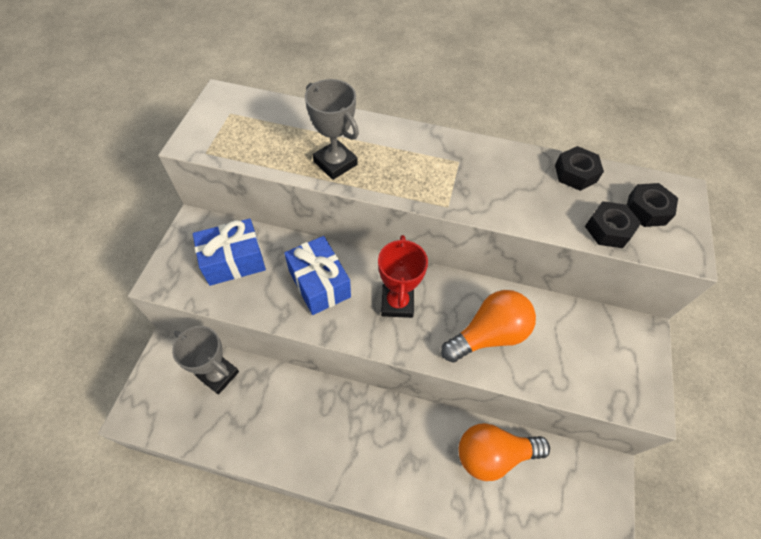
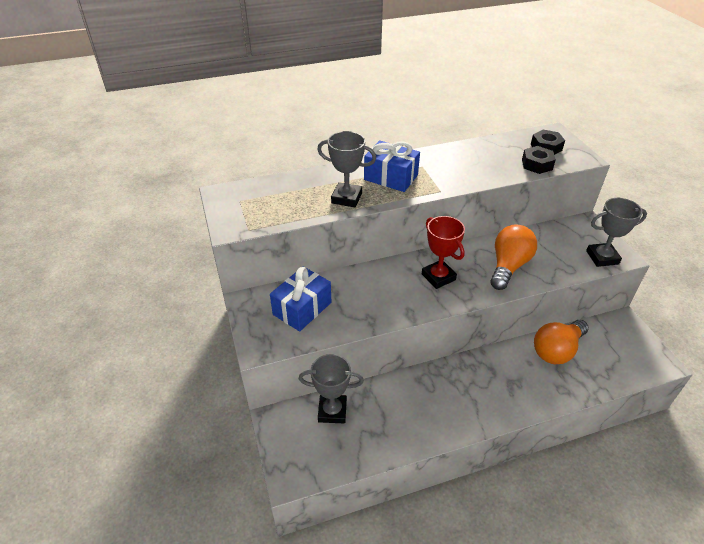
camera: 30 degrees left, 15 degrees down
blue gift [284,236,351,315] -> blue gift moved to [364,140,420,192]
black nut [555,146,604,191] -> none
none -> grey trophy [586,198,647,267]

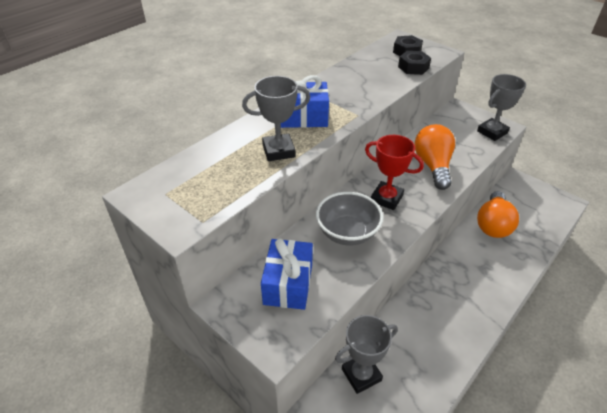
camera: 30 degrees left, 0 degrees up
none -> grey bowl [316,192,384,246]

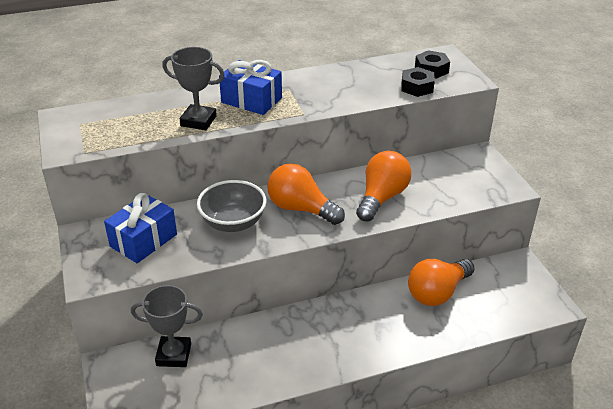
camera: 30 degrees right, 5 degrees down
red trophy [365,135,424,210] -> orange light bulb [267,163,345,225]
grey trophy [477,74,526,141] -> none

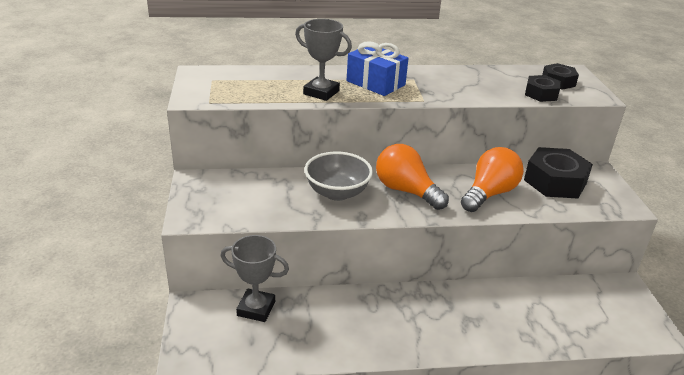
camera: 10 degrees right, 5 degrees down
blue gift [104,193,177,263] -> none
orange light bulb [408,259,475,306] -> none
none -> black nut [524,147,593,198]

